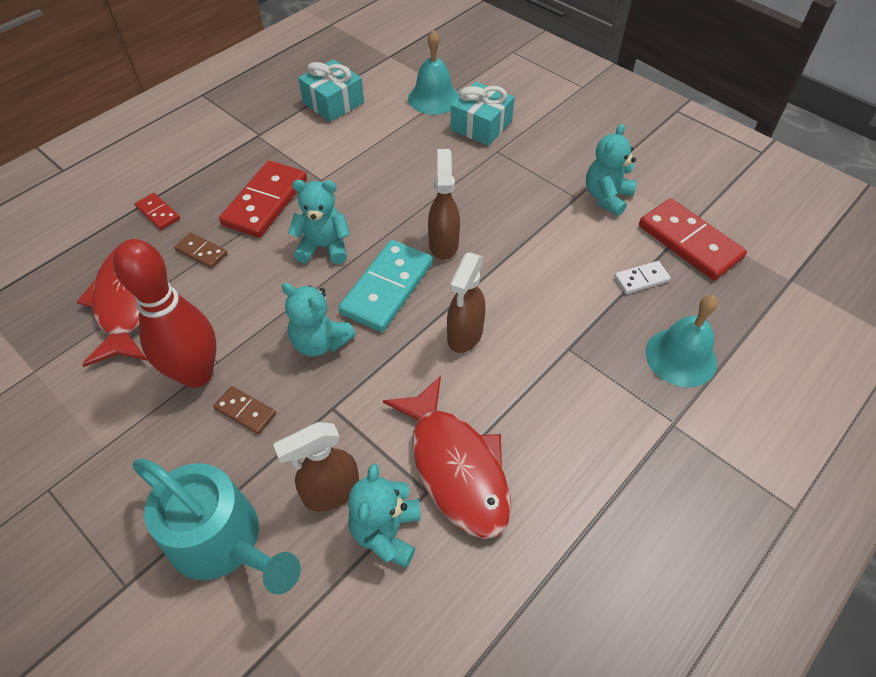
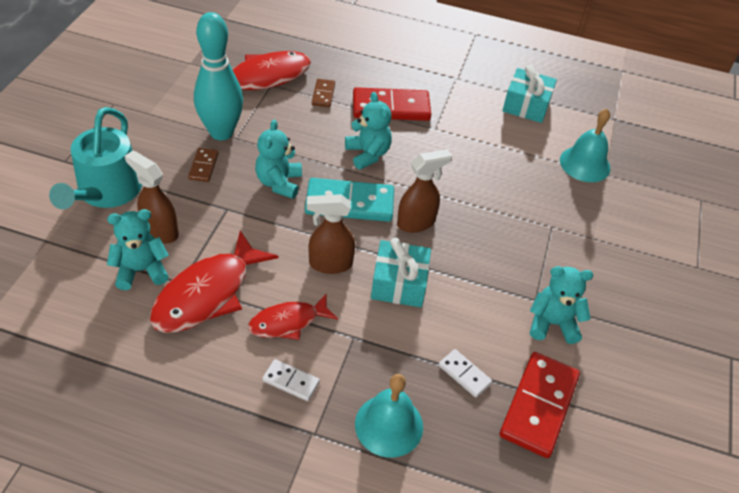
camera: 60 degrees right, 5 degrees down
red bowling pin [113,239,217,388] -> turquoise bowling pin [194,12,243,140]
red domino [135,193,180,230] -> none
turquoise gift [450,81,515,146] -> turquoise gift moved to [371,238,431,307]
none -> red fish [248,294,338,340]
none -> white domino [262,359,320,401]

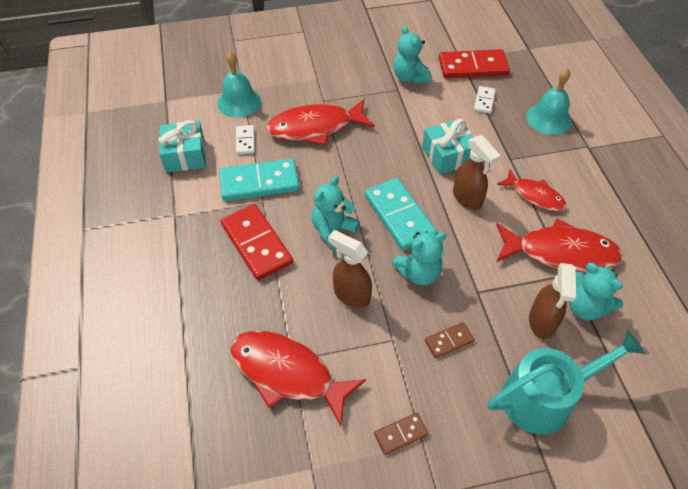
camera: 115 degrees left, 5 degrees up
turquoise bowling pin [194,12,243,140] -> none
white domino [262,359,320,401] -> white domino moved to [236,125,255,154]
brown domino [312,79,335,107] -> brown domino moved to [374,413,429,455]
brown spray bottle [397,149,452,233] -> brown spray bottle moved to [328,230,372,308]
none -> turquoise domino [219,158,300,201]
none -> red fish [266,99,375,145]

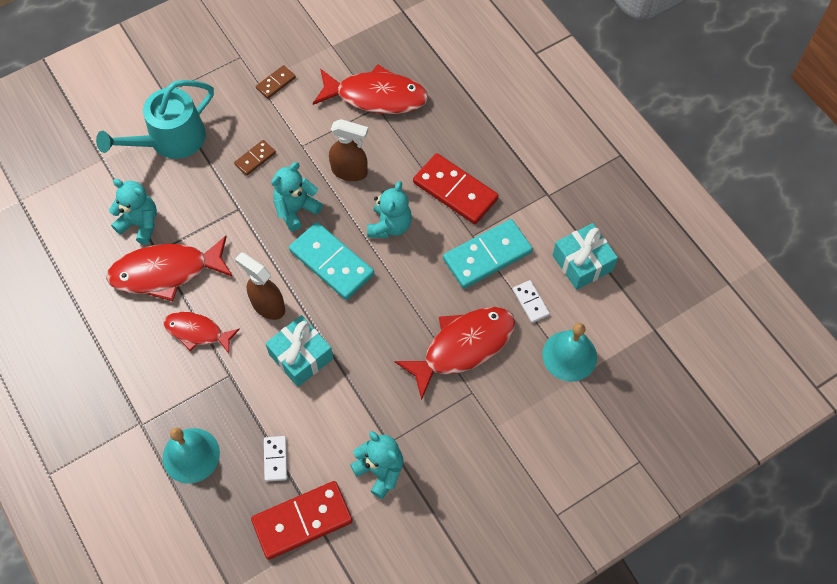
camera: 160 degrees right, 10 degrees up
brown spray bottle [529,263,576,339] -> none

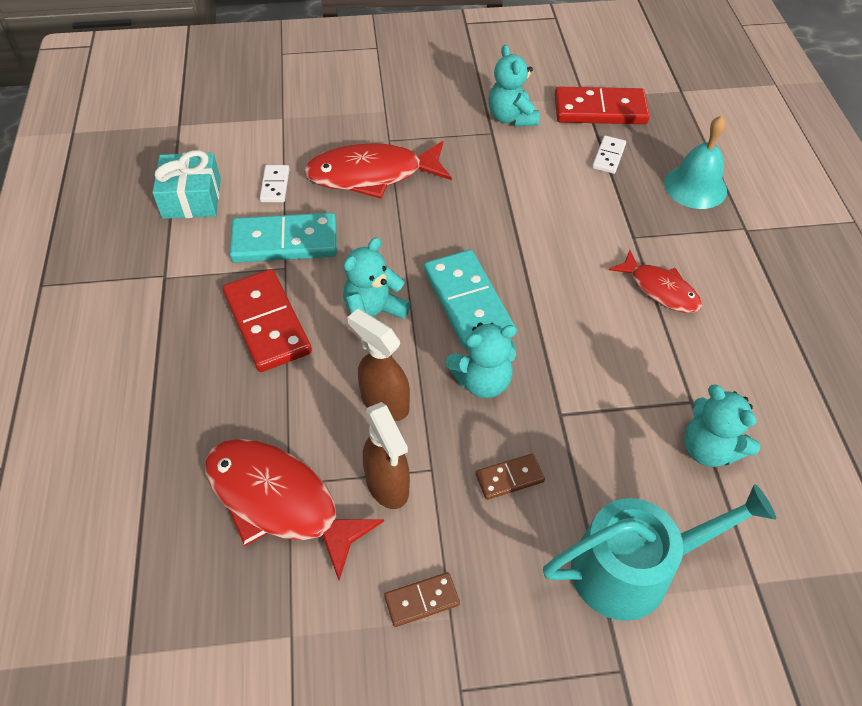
camera: 155 degrees left, 10 degrees down
red fish [106,236,233,301] -> none
brown spray bottle [235,252,285,320] -> brown spray bottle moved to [363,402,410,509]
turquoise gift [265,315,333,387] -> none
turquoise bell [542,323,597,382] -> none

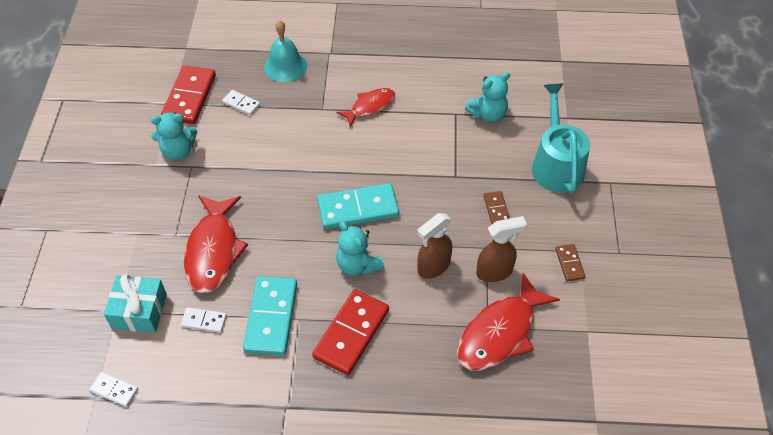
camera: 80 degrees left, 0 degrees up
turquoise gift [152,150,221,219] -> turquoise gift moved to [104,274,167,333]
red domino [222,269,312,372] -> red domino turned 45 degrees counterclockwise [312,289,389,375]
turquoise teddy bear [446,323,517,398] -> none
none -> white domino [89,372,138,407]

